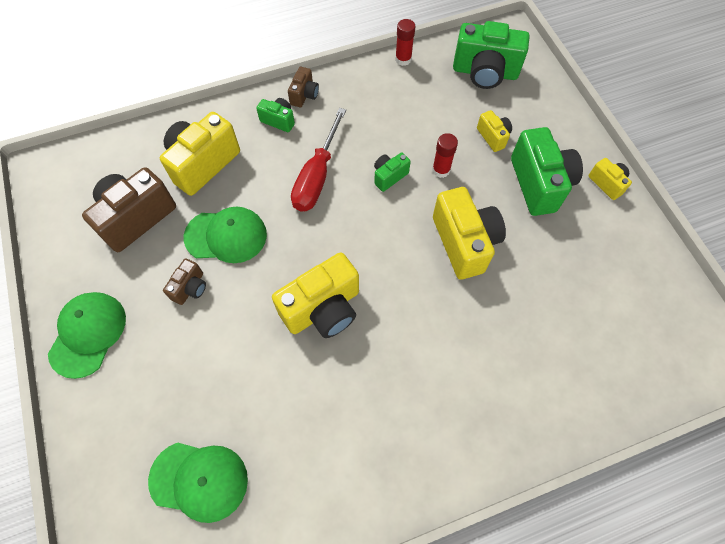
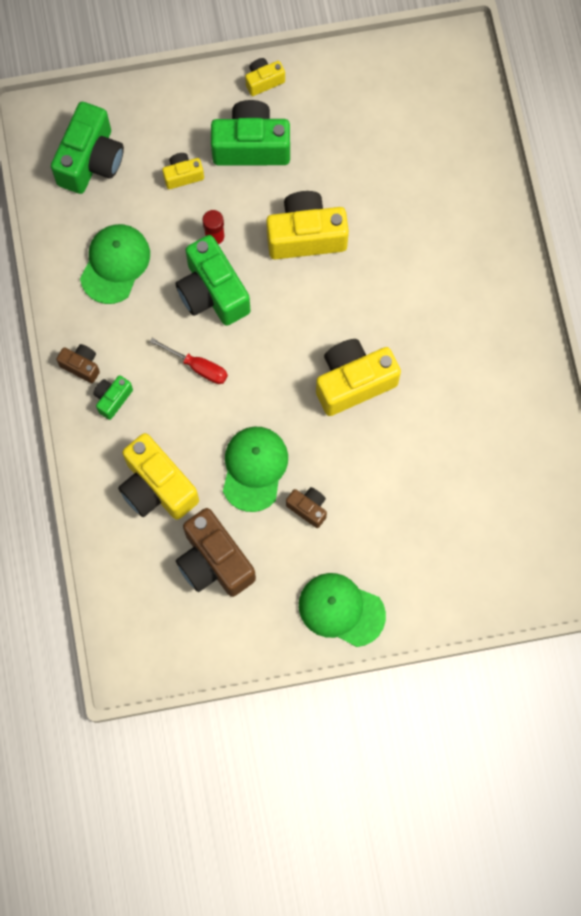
camera: 80 degrees left, 10 degrees up
green cap [148,442,248,523] -> green cap moved to [80,224,150,304]
yellow camera [272,252,359,338] -> yellow camera turned 90 degrees counterclockwise [316,339,401,416]
red screwdriver [291,108,346,211] -> red screwdriver [150,338,228,384], size x0.62
green camera [374,153,411,192] -> green camera [176,235,251,326], size x1.99
red glue stick [395,19,415,66] -> none

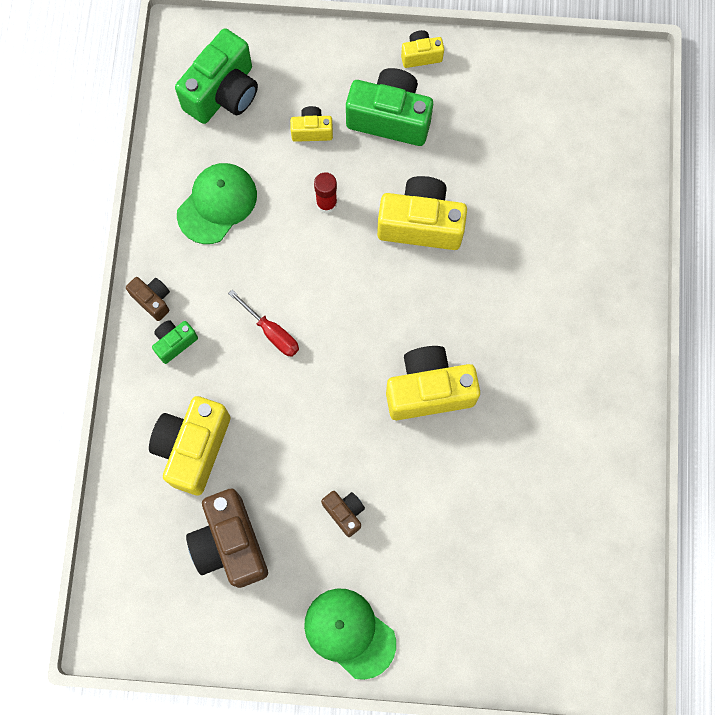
camera: 15 degrees right, 0 degrees up
yellow camera [118,433,199,520] -> yellow camera turned 45 degrees clockwise [149,396,230,495]
green camera [176,235,251,326] -> none
green cap [223,427,288,512] -> none

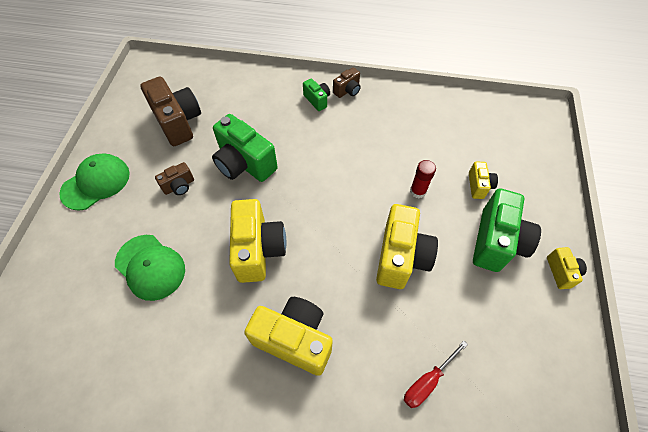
camera: 95 degrees right, 15 degrees down
yellow camera [149,396,230,495] -> yellow camera moved to [244,297,333,376]
green camera [175,28,258,124] -> green camera moved to [212,114,278,182]
green cap [177,163,257,244] -> green cap moved to [115,235,185,301]
brown camera [186,488,268,588] -> brown camera turned 75 degrees clockwise [140,77,201,146]
red screwdriver [228,290,299,357] -> red screwdriver moved to [404,341,468,408]

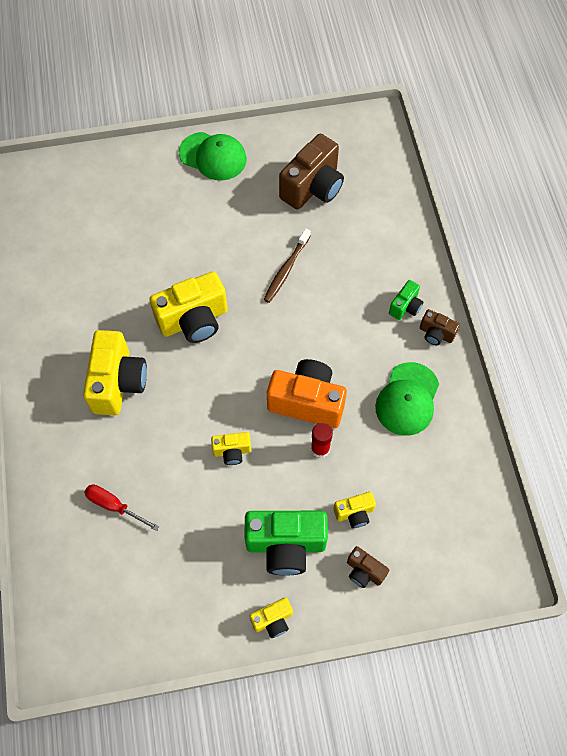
camera: 70 degrees right, 5 degrees up
green cap [115,235,185,301] -> green cap moved to [375,362,439,436]
brown camera [155,162,194,195] -> brown camera moved to [347,546,389,588]
green camera [212,114,278,182] -> brown toothbrush [263,228,311,303]
yellow camera [376,204,438,289] -> yellow camera [211,432,251,465], size x0.50
none -> orange camera [267,359,347,428]

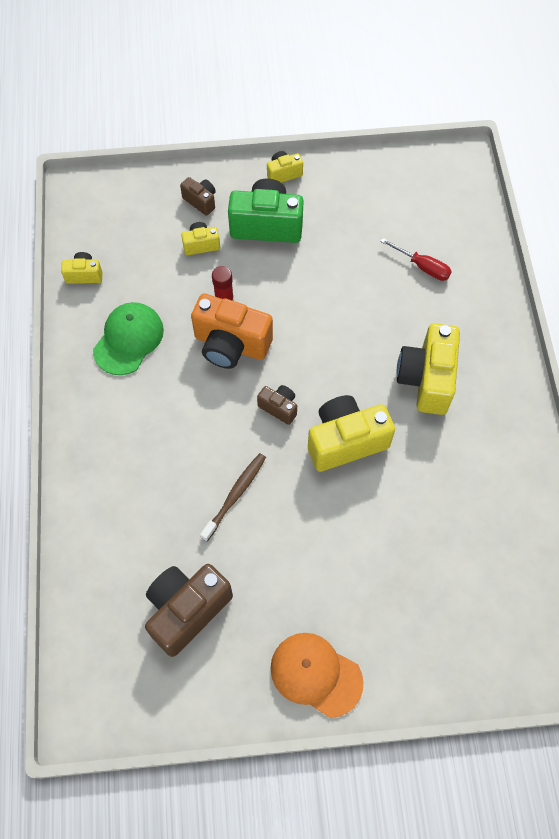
camera: 175 degrees left, 0 degrees up
green cap [179,132,247,181] -> orange cap [270,633,364,718]
yellow camera [211,432,251,465] -> yellow camera moved to [61,252,103,284]
green camera [389,280,423,320] -> none
brown camera [420,309,460,345] -> brown camera moved to [257,385,297,425]

